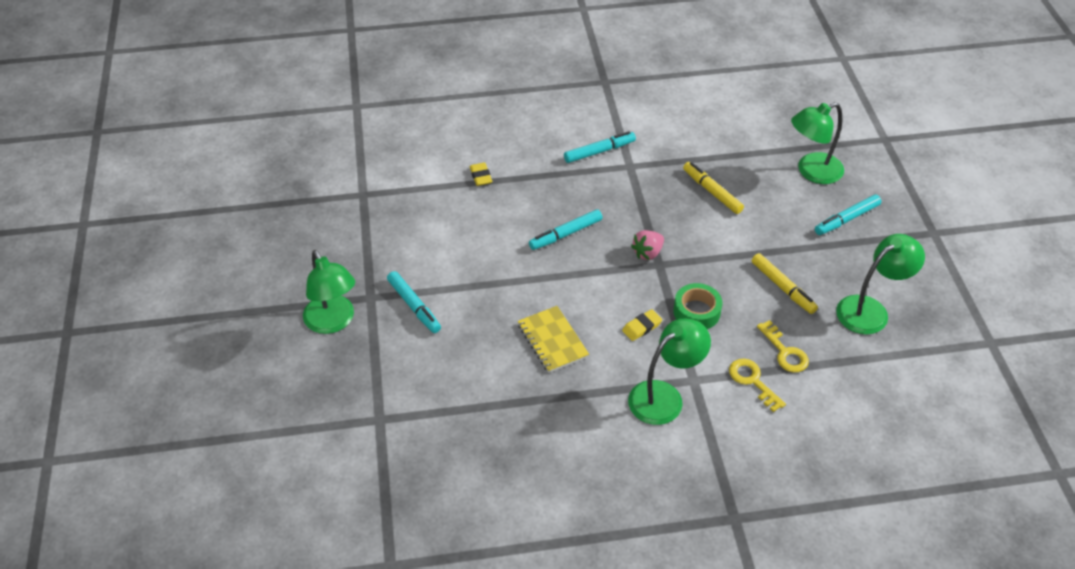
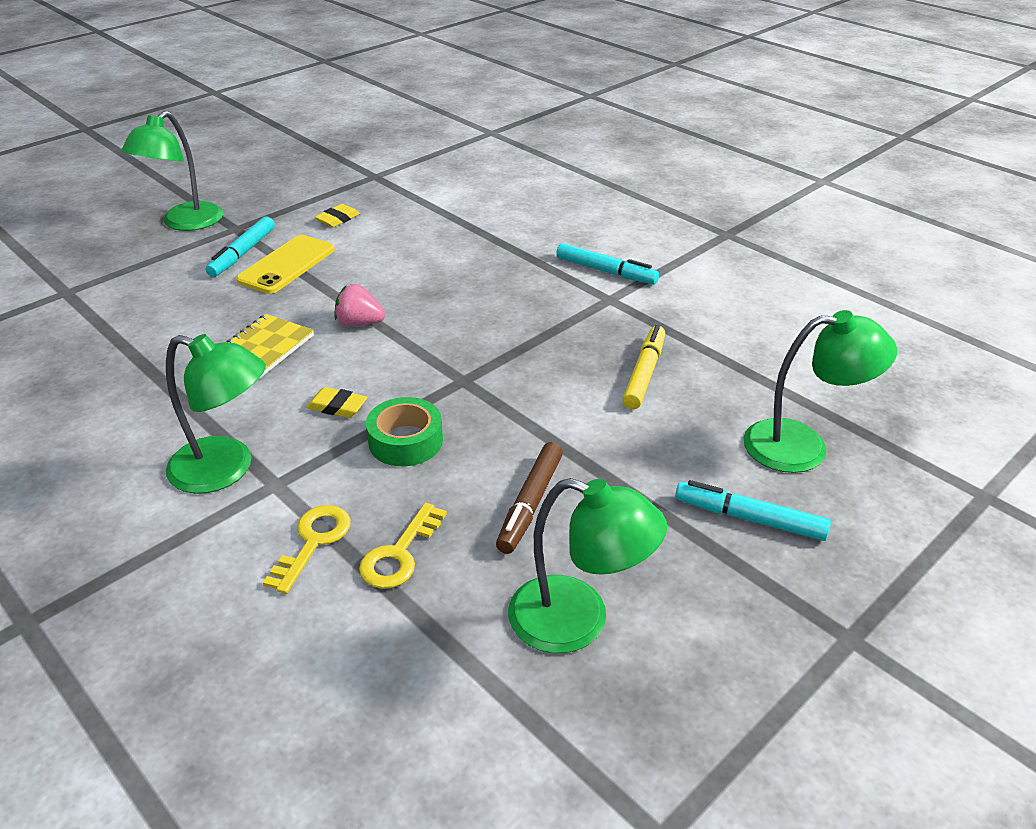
camera: 55 degrees right, 10 degrees down
yellow eraser [470,162,492,186] -> yellow eraser moved to [315,204,360,227]
turquoise marker [529,209,603,250] -> none
pink strawberry [631,230,664,260] -> pink strawberry moved to [335,284,385,326]
yellow marker [752,253,818,314] -> brown marker [496,442,563,554]
green lamp [791,102,844,184] -> green lamp turned 150 degrees clockwise [743,310,897,473]
none -> yellow phone [236,235,335,294]

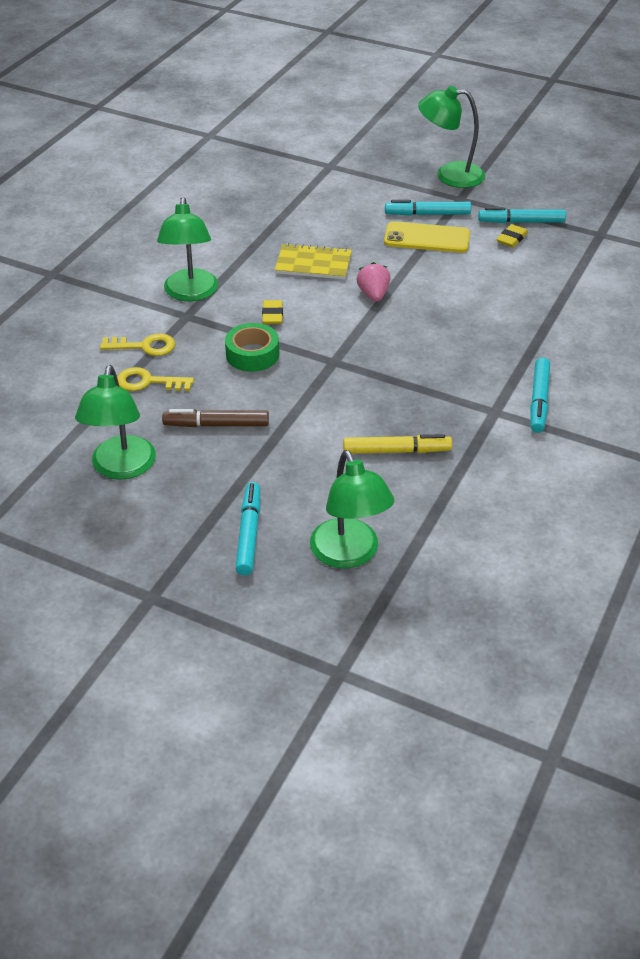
camera: 70 degrees right, 5 degrees up
yellow eraser [315,204,360,227] -> yellow eraser turned 75 degrees counterclockwise [496,224,528,247]
none -> turquoise marker [478,207,566,223]

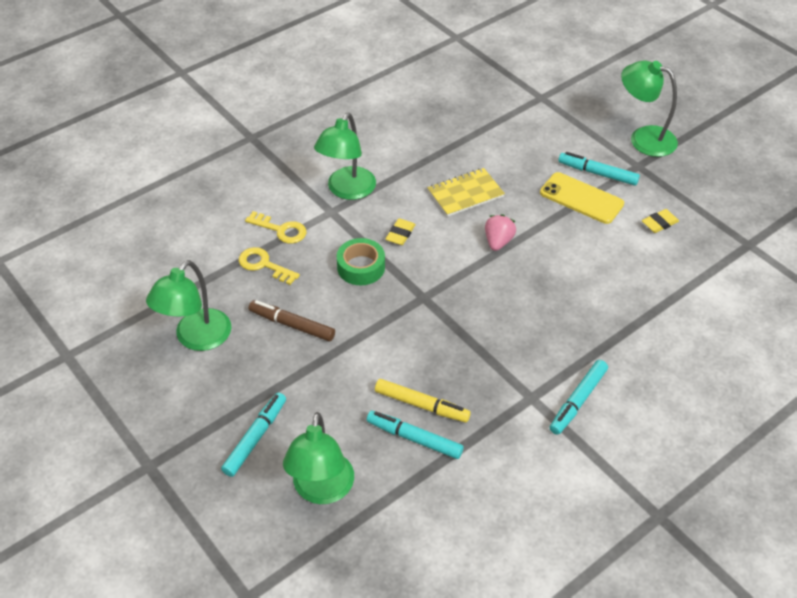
camera: 25 degrees right, 5 degrees up
yellow notebook [275,243,352,280] -> yellow notebook turned 60 degrees counterclockwise [427,168,505,217]
turquoise marker [478,207,566,223] -> turquoise marker moved to [367,411,464,459]

